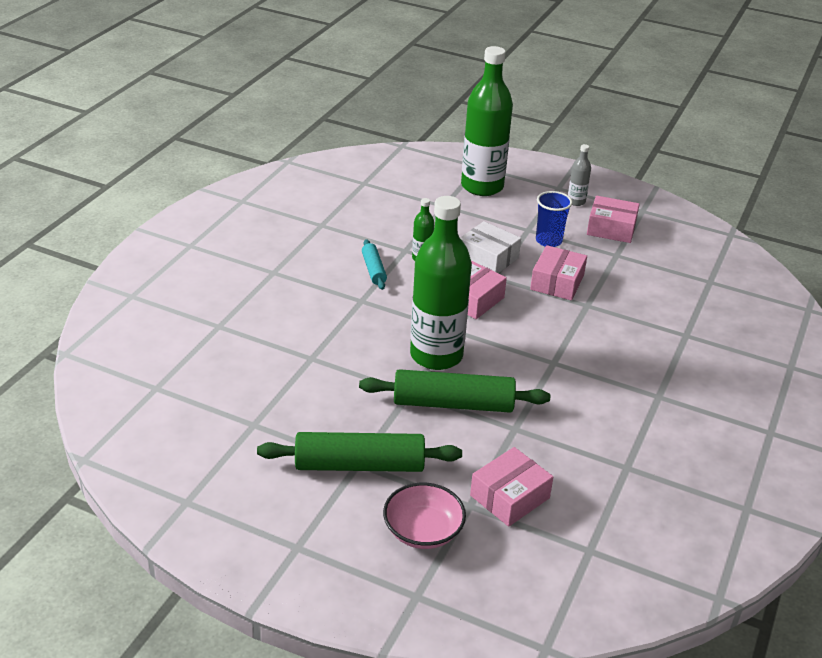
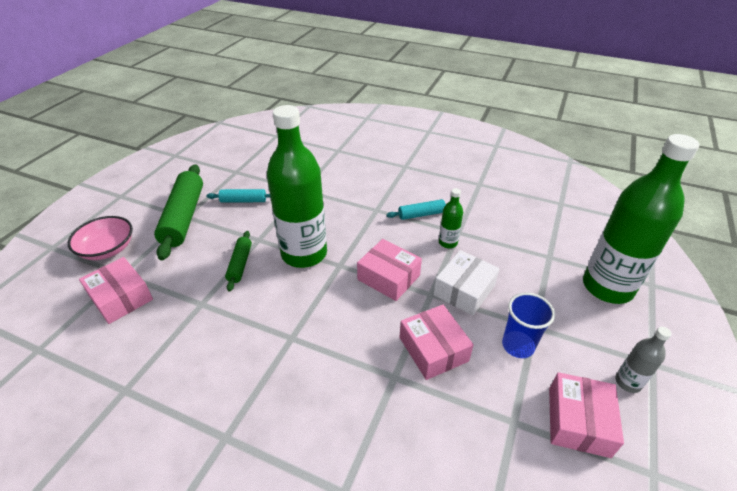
camera: 90 degrees right, 5 degrees up
green rolling pin [359,369,550,413] -> green rolling pin [225,231,252,291], size x0.52
pink box [530,245,587,300] -> pink box turned 45 degrees clockwise [400,305,474,380]
none -> turquoise rolling pin [207,189,270,203]

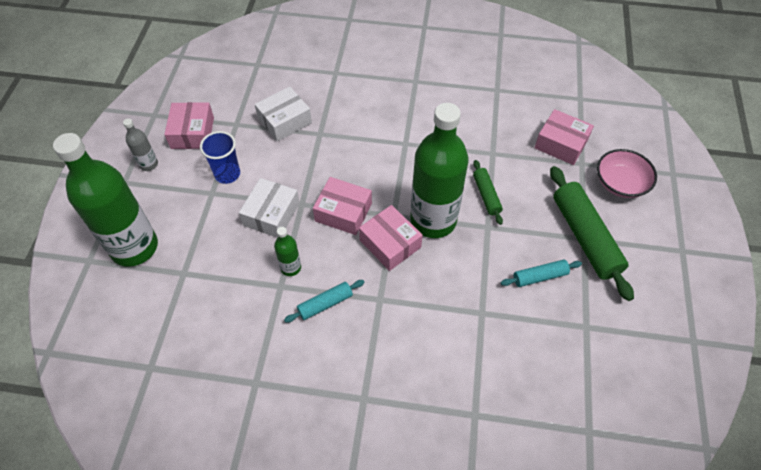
camera: 165 degrees right, 15 degrees up
pink box [400,305,474,380] -> pink box moved to [359,205,423,271]
none -> white box [255,86,312,141]

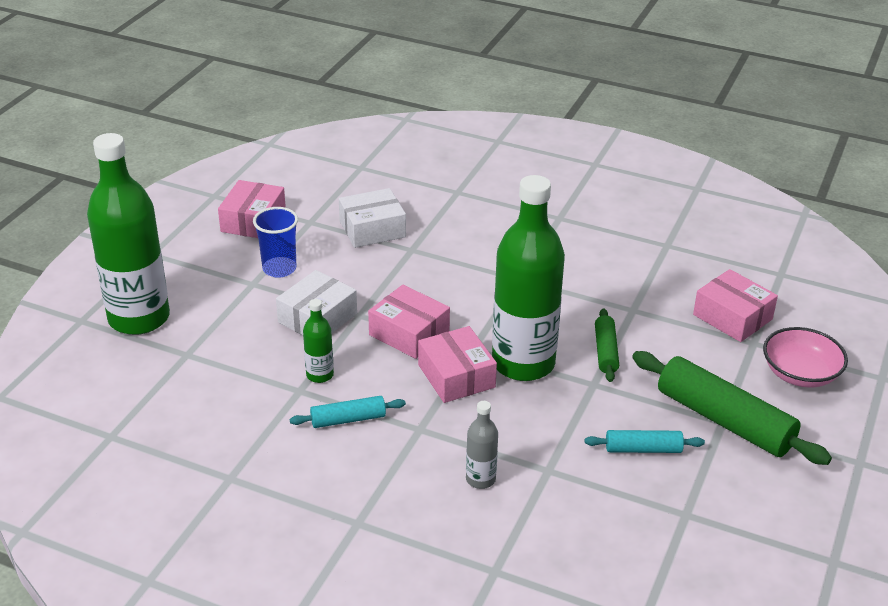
camera: 15 degrees right, 20 degrees down
grey bottle [123,119,158,171] -> grey bottle moved to [466,401,498,489]
green rolling pin [550,166,634,301] -> green rolling pin turned 45 degrees counterclockwise [632,351,832,465]

